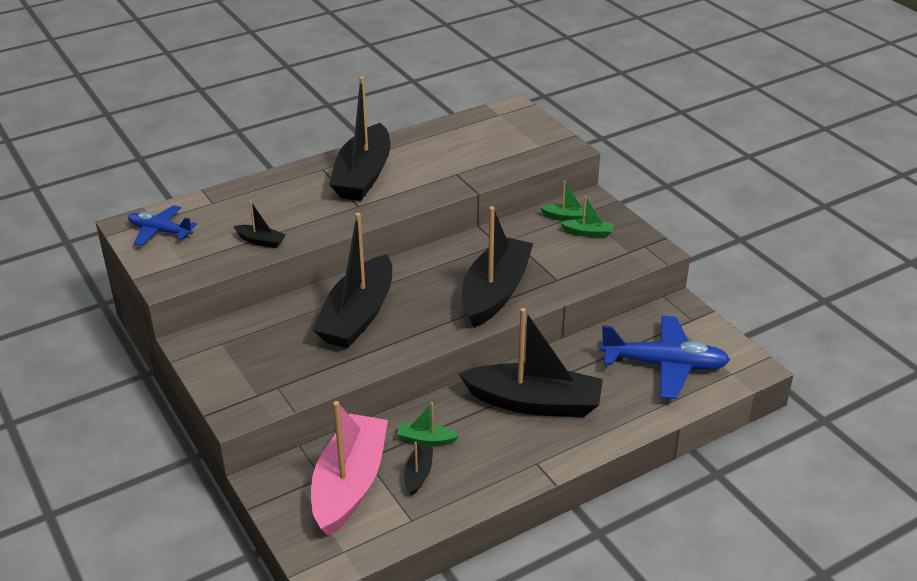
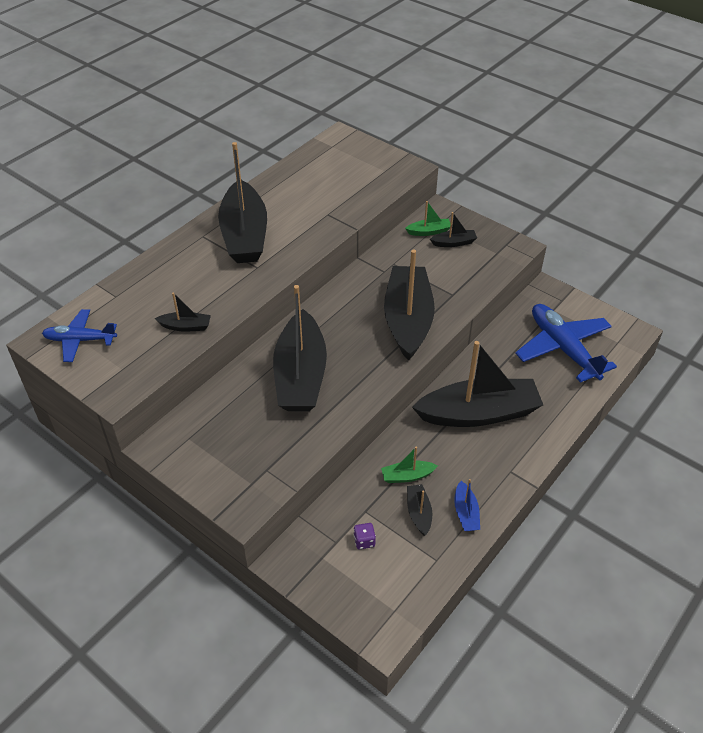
camera: 20 degrees left, 10 degrees up
pink boat [311,401,388,536] -> purple dice [354,523,376,549]
green boat [560,196,613,237] -> black boat [430,212,477,247]
blue plane [600,315,730,399] -> blue plane turned 105 degrees counterclockwise [515,304,617,383]
none -> blue boat [454,479,480,531]

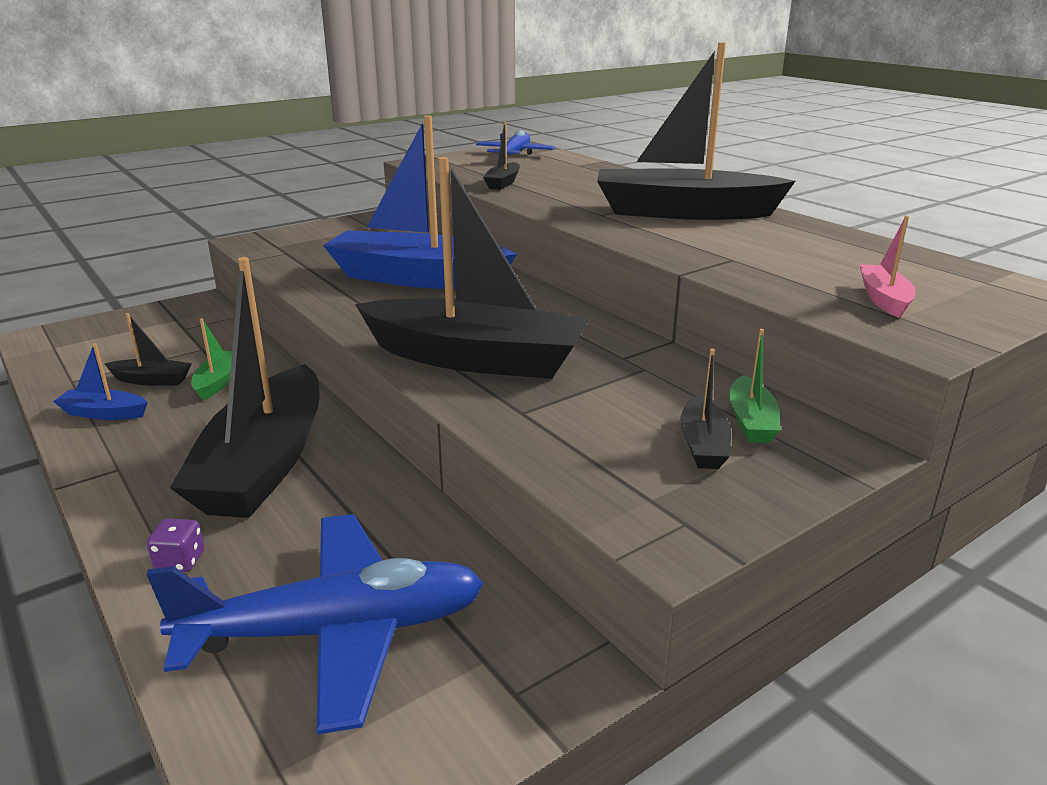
camera: 105 degrees right, 20 degrees down
black boat [273,285,327,411] -> blue boat [323,115,517,289]
purple dice [354,523,376,549] -> purple dice moved to [147,519,204,572]
none -> pink boat [860,216,915,318]

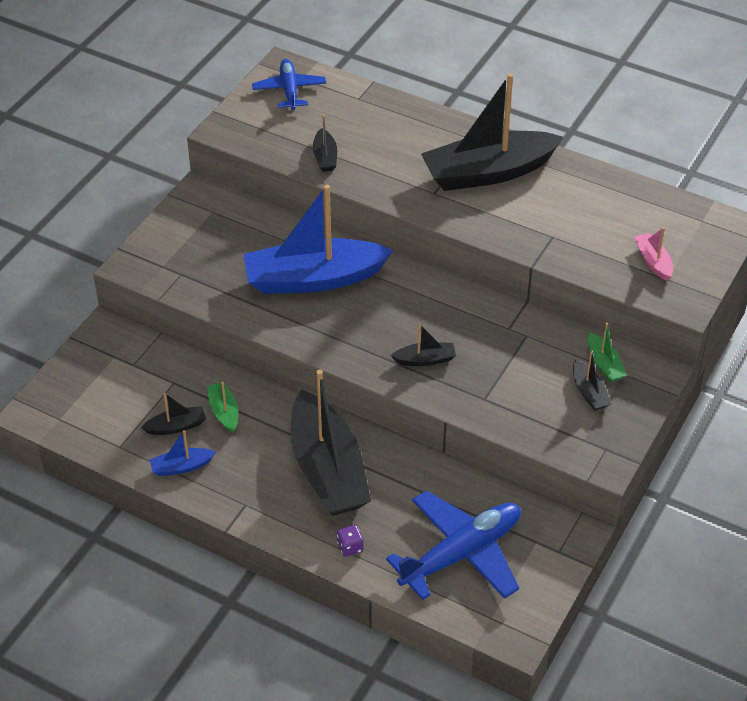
camera: 25 degrees left, 20 degrees up
black boat [355,157,590,379] -> black boat [391,323,456,366], size x0.42

